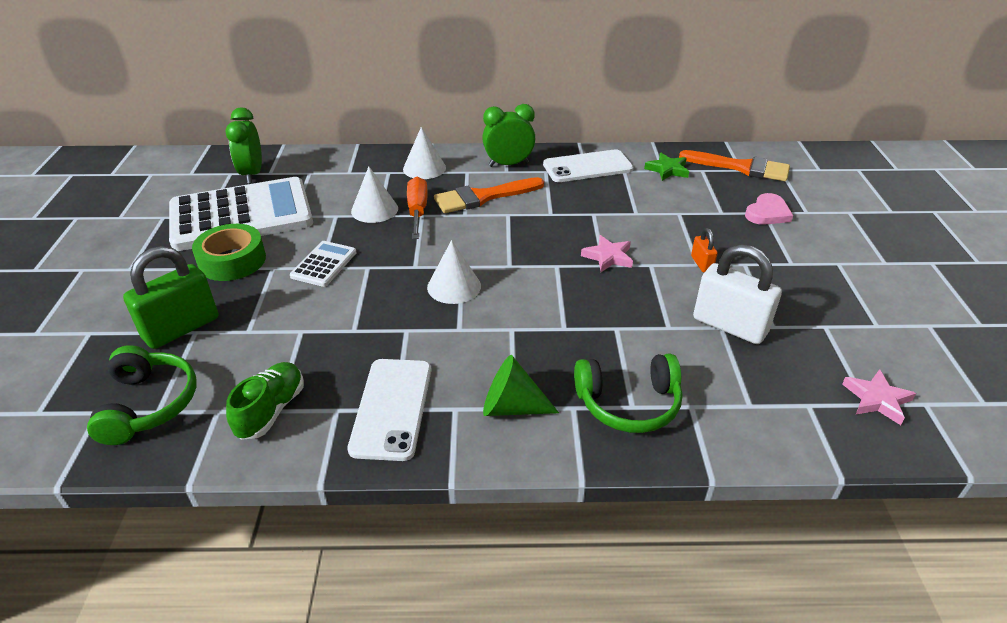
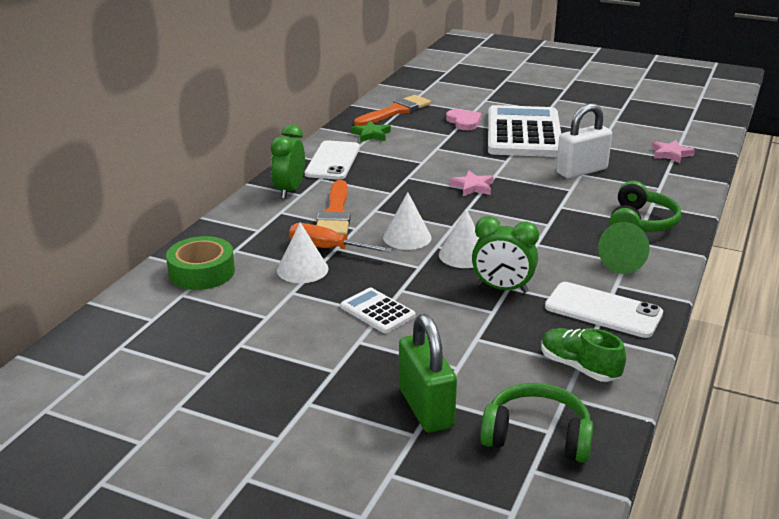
camera: 65 degrees left, 10 degrees down
white calculator [169,177,313,251] -> white calculator moved to [488,105,561,157]
green tape [192,224,266,281] -> green tape moved to [166,236,235,290]
green clock [225,107,262,184] -> green clock moved to [472,216,539,293]
white cone [403,127,446,179] -> white cone moved to [383,192,432,250]
orange padlock [691,228,718,273] -> none

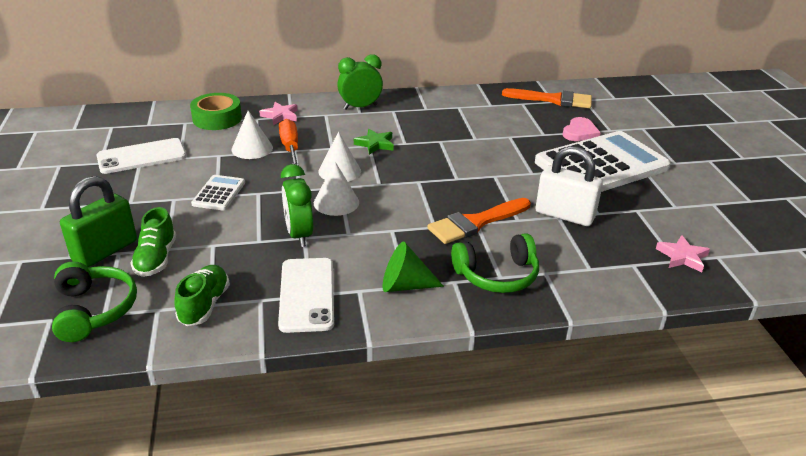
camera: 55 degrees right, 5 degrees up
white phone [305,140,360,180] -> white phone moved to [97,138,187,174]
orange brush [317,180,351,235] -> orange brush moved to [427,198,531,244]
green star [351,121,391,142] -> green star moved to [354,129,394,155]
pink star [449,171,494,196] -> pink star moved to [259,102,297,125]
none -> green shoe [130,207,176,277]

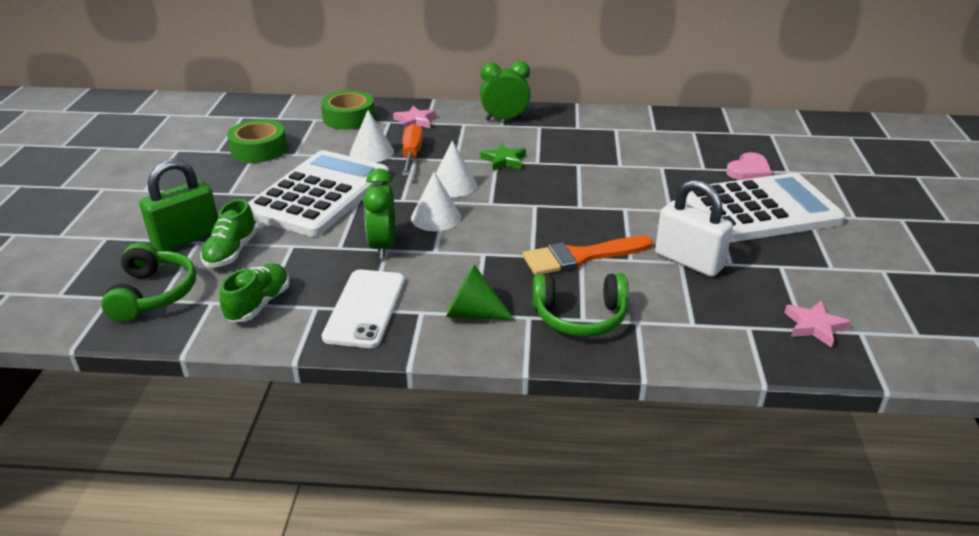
camera: 15 degrees right, 0 degrees up
white phone [97,138,187,174] -> green tape [227,119,287,163]
white calculator [191,175,245,211] -> white calculator [248,150,389,237], size x2.30
orange brush [502,88,592,108] -> none

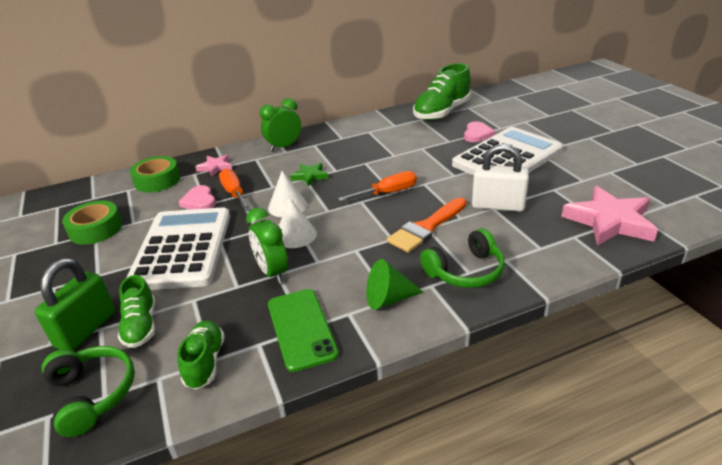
camera: 25 degrees left, 0 degrees up
white phone [322,269,405,348] -> green phone [268,289,339,372]
white cone [350,110,394,162] -> pink heart [179,185,216,210]
pink star [785,301,851,348] -> pink star [561,186,658,246], size x1.97
none -> orange screwdriver [338,171,417,201]
none -> green shoe [413,63,471,121]

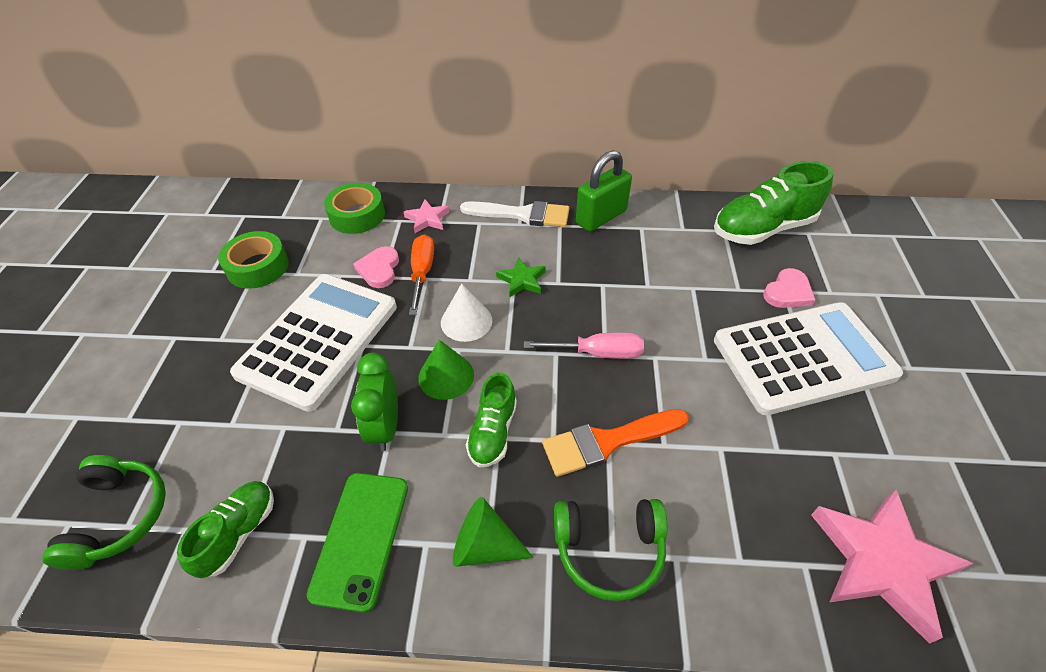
camera: 25 degrees right, 15 degrees up
green padlock [34,258,115,351] -> green padlock moved to [576,150,632,232]
green shoe [118,275,155,348] -> green shoe moved to [466,372,517,467]
green clock [260,98,301,152] -> white brush [460,201,570,227]
white cone [279,198,317,248] -> green cone [418,340,474,400]
orange screwdriver [338,171,417,201] -> pink screwdriver [524,332,644,359]
white padlock [472,143,529,212] -> none

